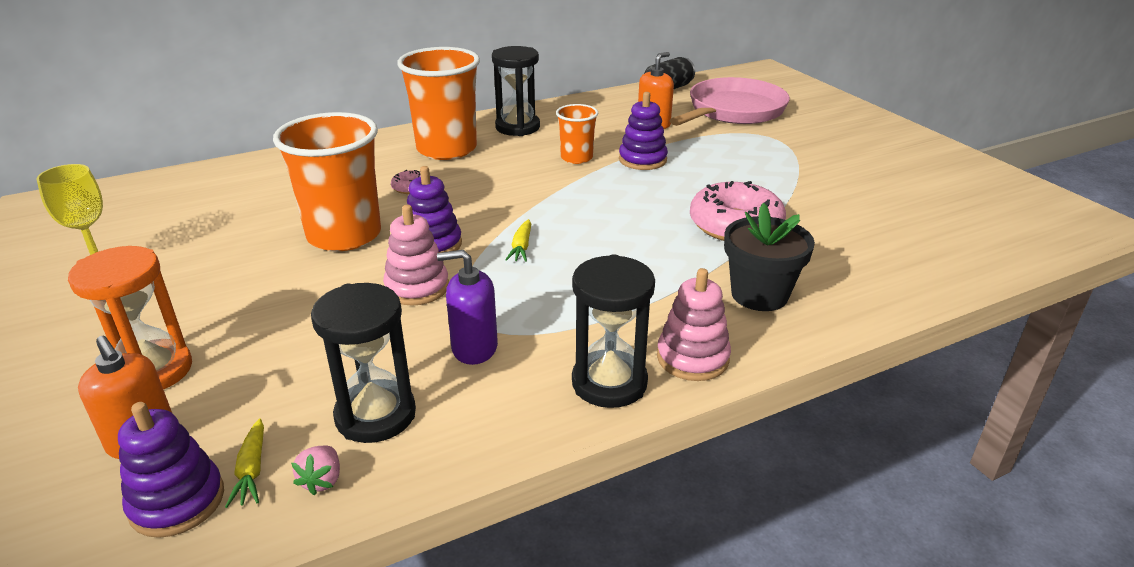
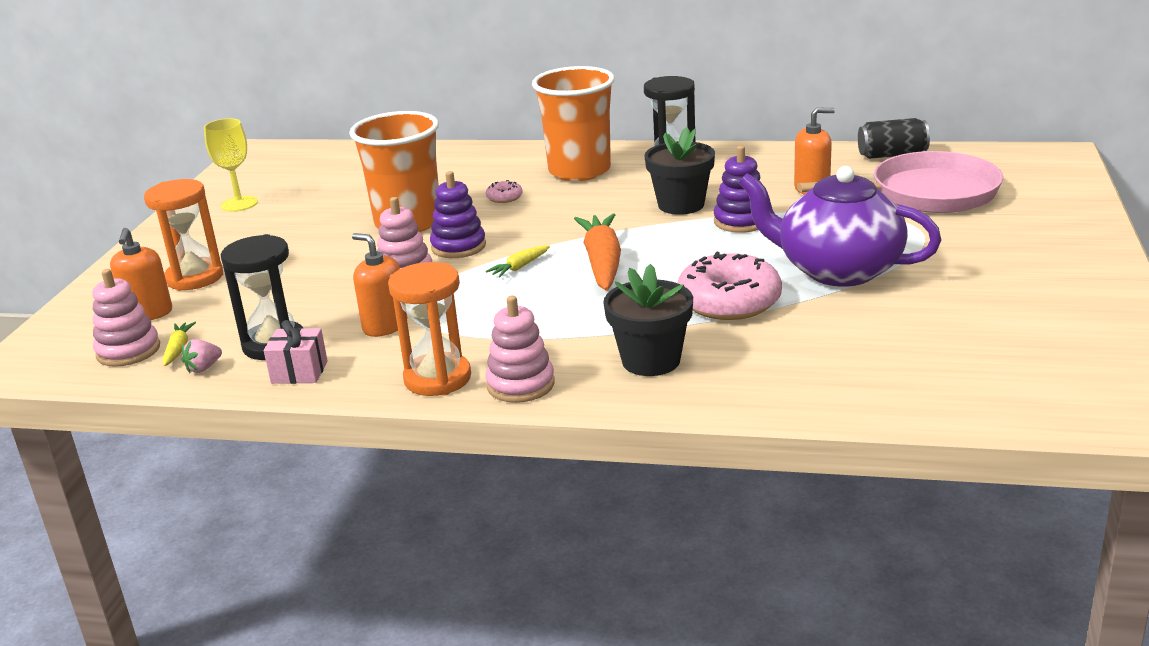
camera: 40 degrees right, 5 degrees down
purple stacking toy [118,402,224,538] -> pink stacking toy [92,269,160,367]
yellow carrot [225,418,264,508] -> yellow carrot turned 150 degrees clockwise [163,322,196,366]
purple soap dispenser [437,250,498,365] -> orange soap dispenser [352,233,408,337]
orange cup [556,104,598,164] -> black flower pot [644,127,715,215]
black hourglass [572,254,655,408] -> orange hourglass [388,262,471,396]
none -> pink gift [264,320,327,384]
none -> orange carrot [574,213,621,291]
none -> purple teapot [739,166,941,287]

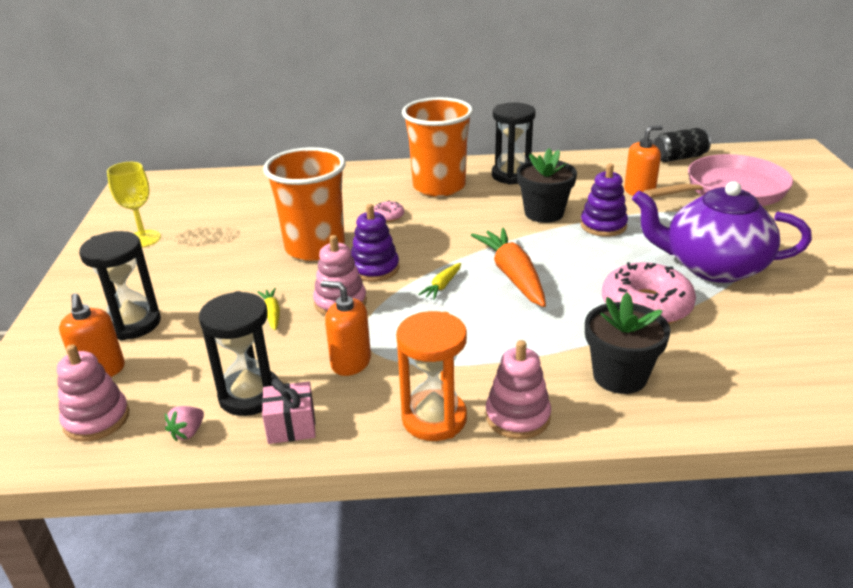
camera: 15 degrees left, 5 degrees up
orange hourglass [144,179,223,291] -> black hourglass [79,231,161,340]
yellow carrot [163,322,196,366] -> yellow carrot moved to [257,288,280,330]

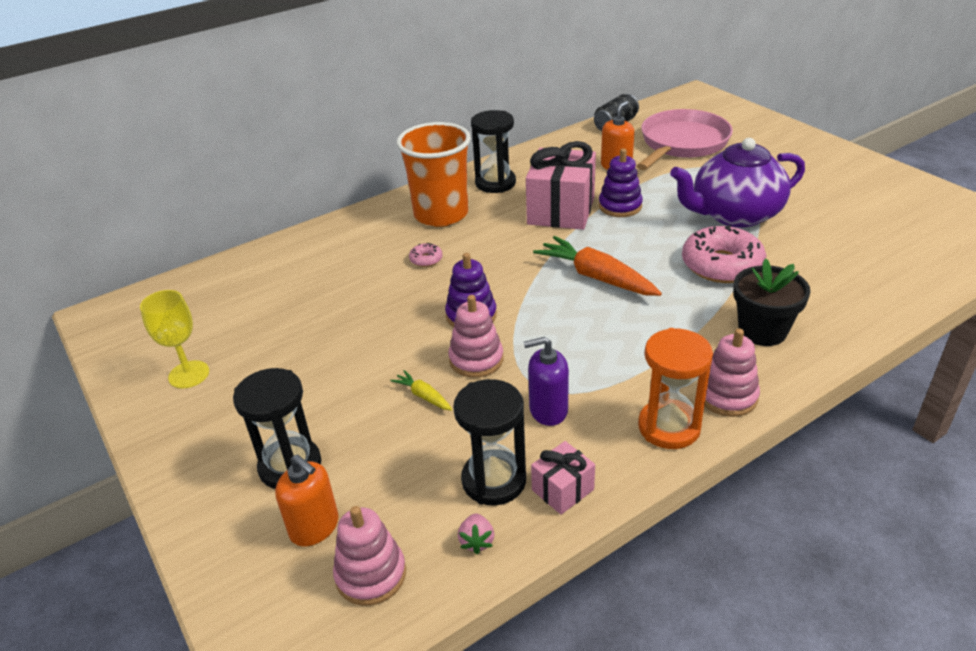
camera: 30 degrees left, 5 degrees up
orange cup [263,147,346,261] -> none
orange soap dispenser [321,281,371,376] -> purple soap dispenser [524,337,569,426]
yellow carrot [418,263,461,300] -> none
black flower pot [517,148,577,223] -> pink gift [526,141,596,230]

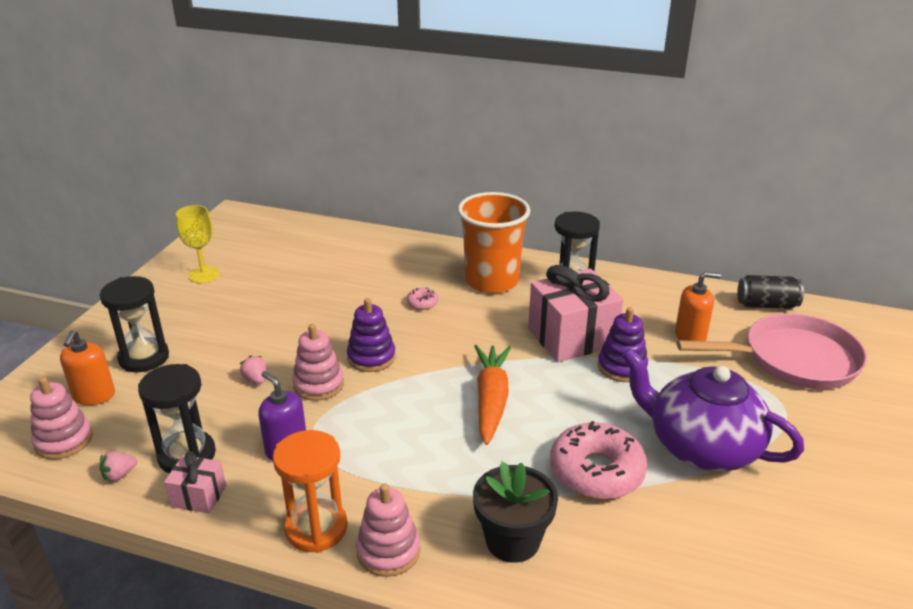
camera: 50 degrees right, 5 degrees down
yellow carrot [390,370,452,411] -> pink strawberry [240,355,266,384]

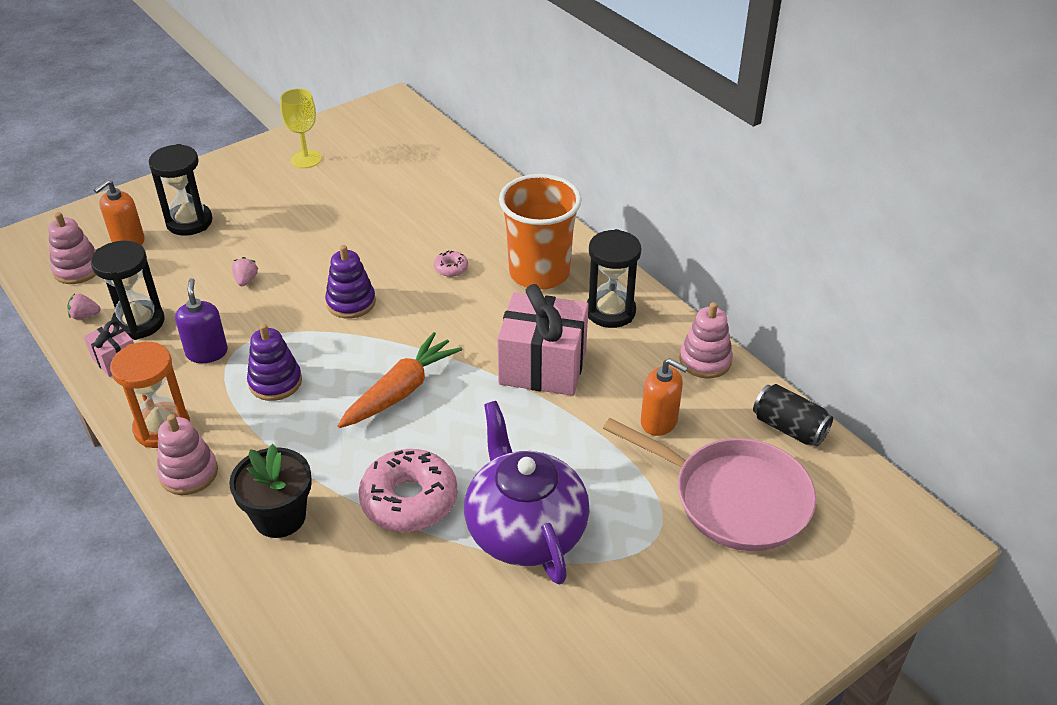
camera: 35 degrees right, 10 degrees up
pink stacking toy [292,324,344,401] -> pink stacking toy moved to [679,302,733,378]
purple stacking toy [598,307,648,382] -> purple stacking toy moved to [247,324,302,401]

